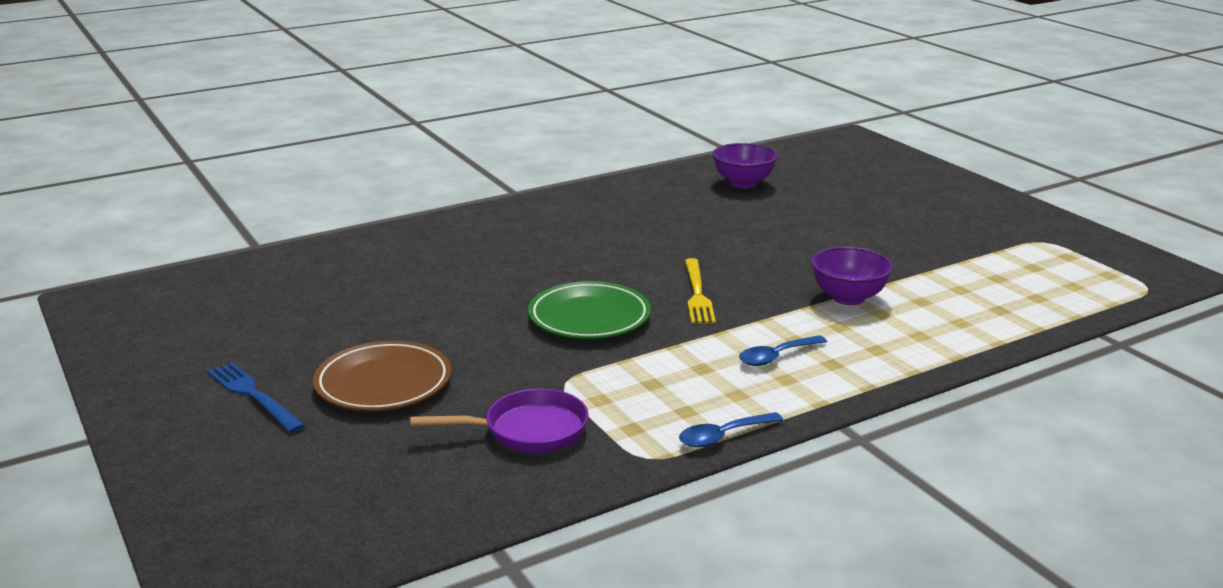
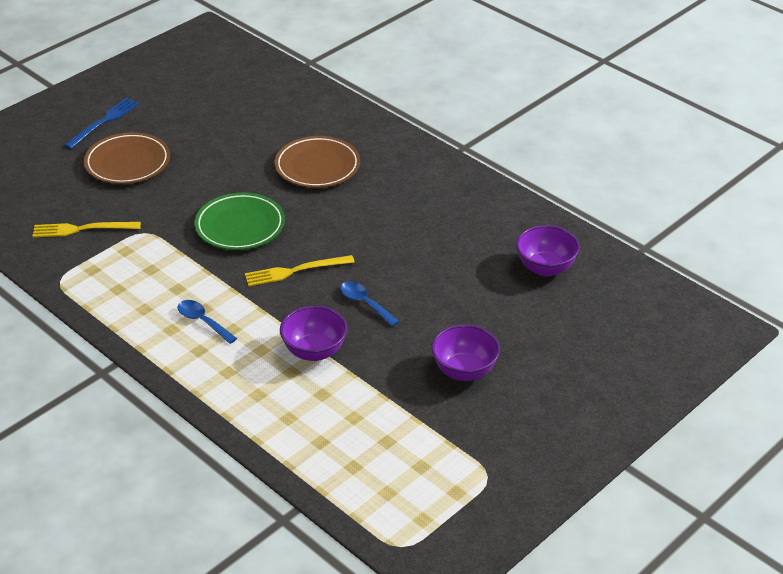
camera: 75 degrees right, 15 degrees up
purple pan [410,389,589,453] -> yellow fork [33,222,141,237]
blue spoon [679,412,783,447] -> blue spoon moved to [340,281,399,326]
none -> brown plate [274,136,360,188]
none -> purple bowl [431,324,500,381]

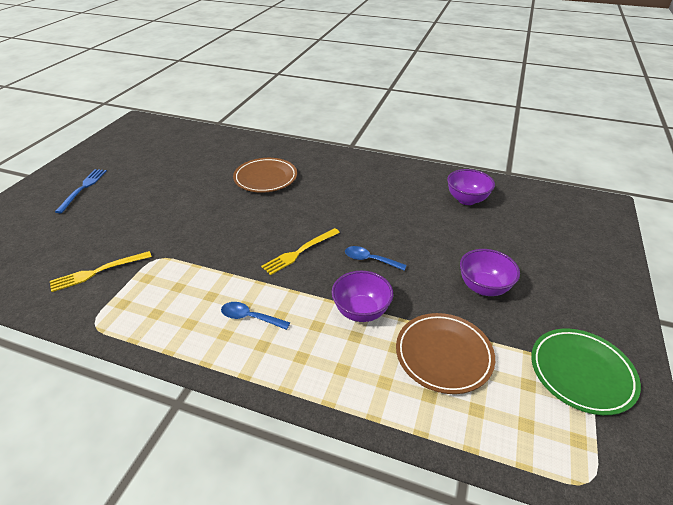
camera: 25 degrees left, 0 degrees up
brown plate [84,132,170,184] -> brown plate moved to [396,313,495,394]
green plate [194,193,285,250] -> green plate moved to [531,329,641,415]

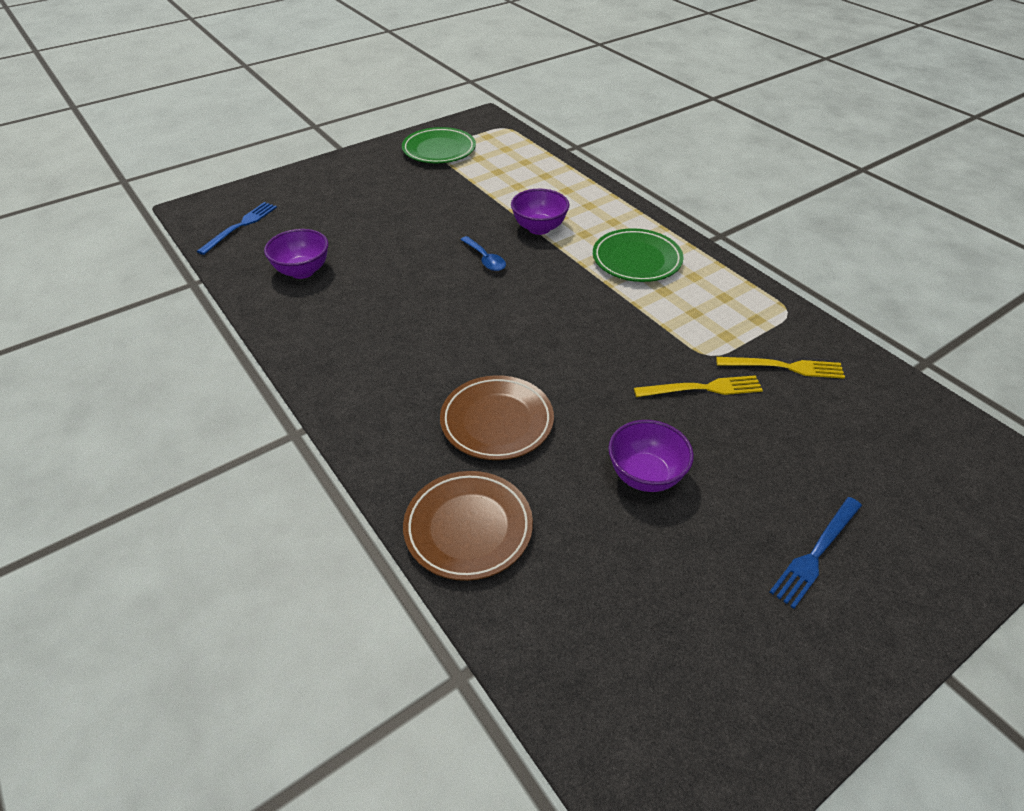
camera: 145 degrees left, 5 degrees up
blue spoon [221,302,290,330] -> green plate [593,228,683,282]
yellow fork [261,228,340,275] -> yellow fork moved to [634,375,763,397]
brown plate [396,313,495,394] -> brown plate moved to [403,471,533,581]
purple bowl [460,249,520,296] -> purple bowl moved to [608,420,694,492]
none -> blue fork [197,202,277,255]

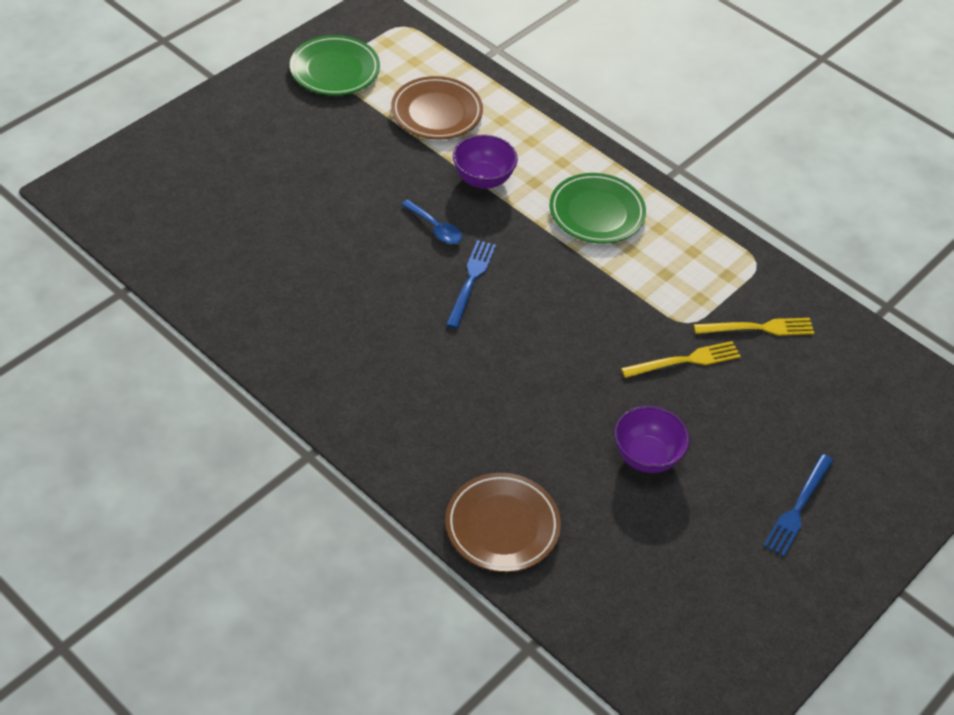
camera: 15 degrees left, 5 degrees up
blue fork [197,202,277,255] -> blue fork moved to [446,240,496,329]
purple bowl [264,229,329,279] -> none
brown plate [440,375,554,460] -> brown plate moved to [391,76,483,139]

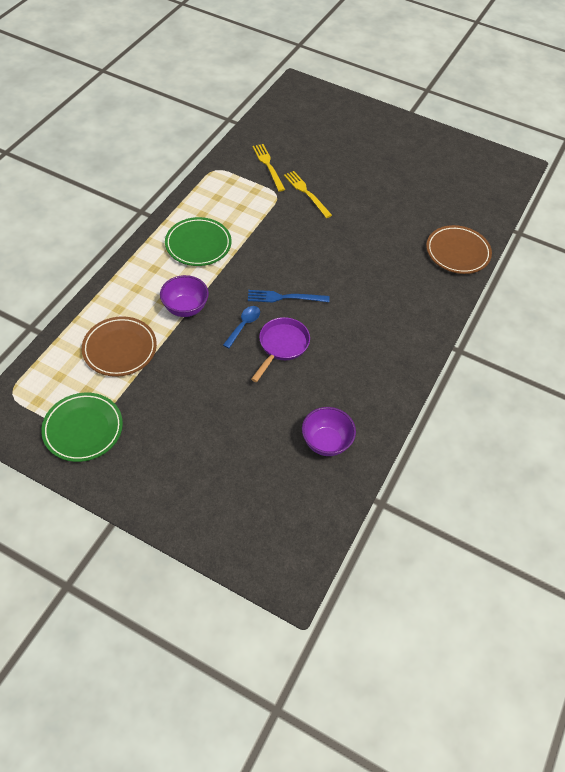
camera: 105 degrees left, 5 degrees up
purple bowl [614,406,690,473] -> purple bowl moved to [302,407,356,456]
blue fork [763,454,833,557] -> none
none -> purple pan [251,317,310,382]

